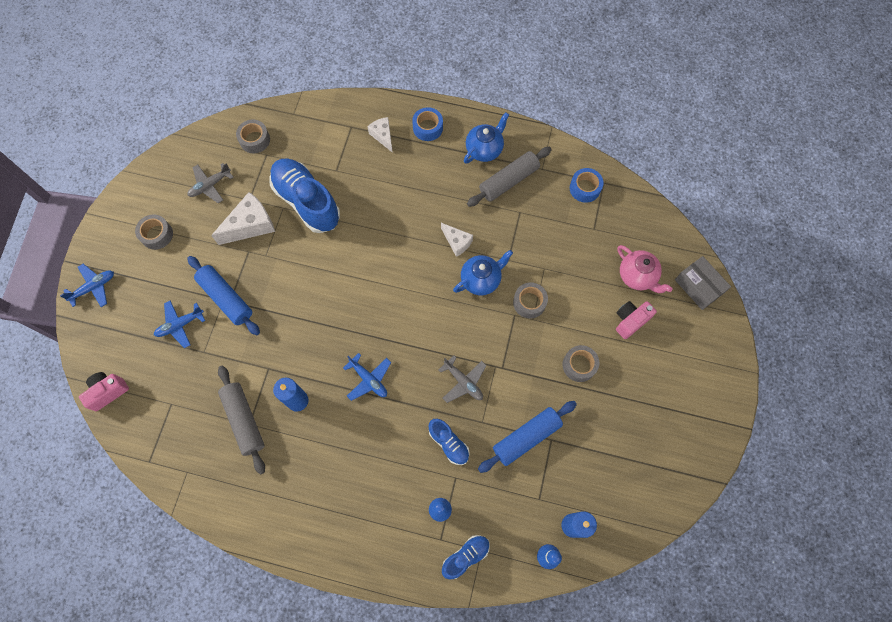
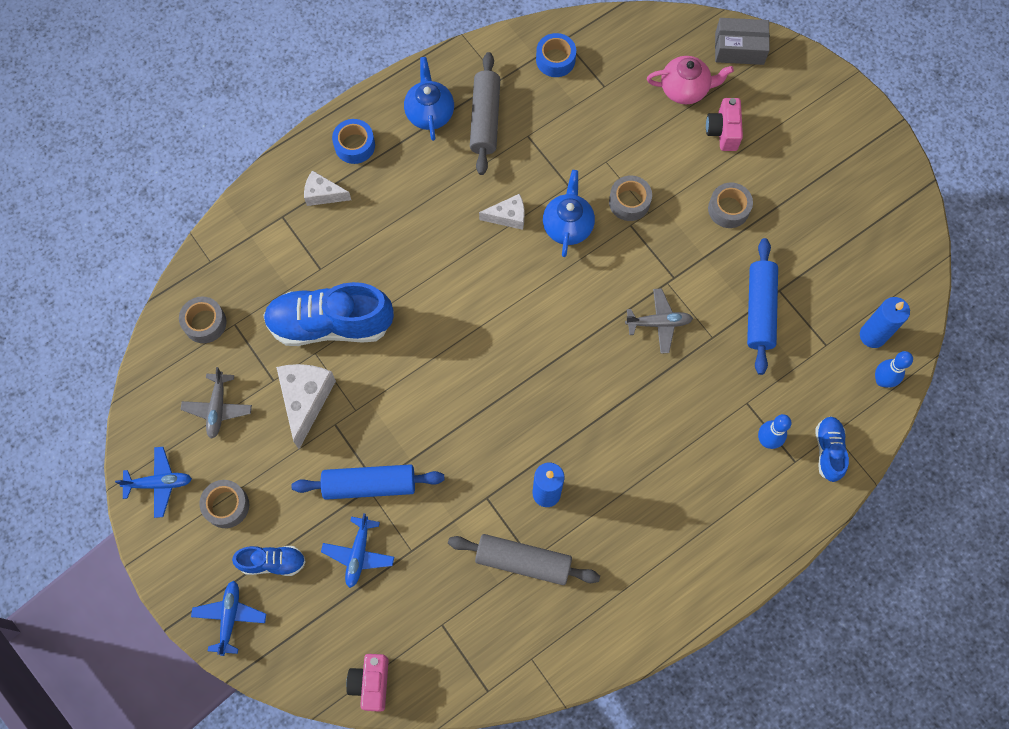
camera: 50 degrees left, 0 degrees up
blue plane [343,353,391,401] -> blue plane moved to [115,447,192,518]
blue shoe [428,419,470,465] -> blue shoe moved to [232,546,306,576]

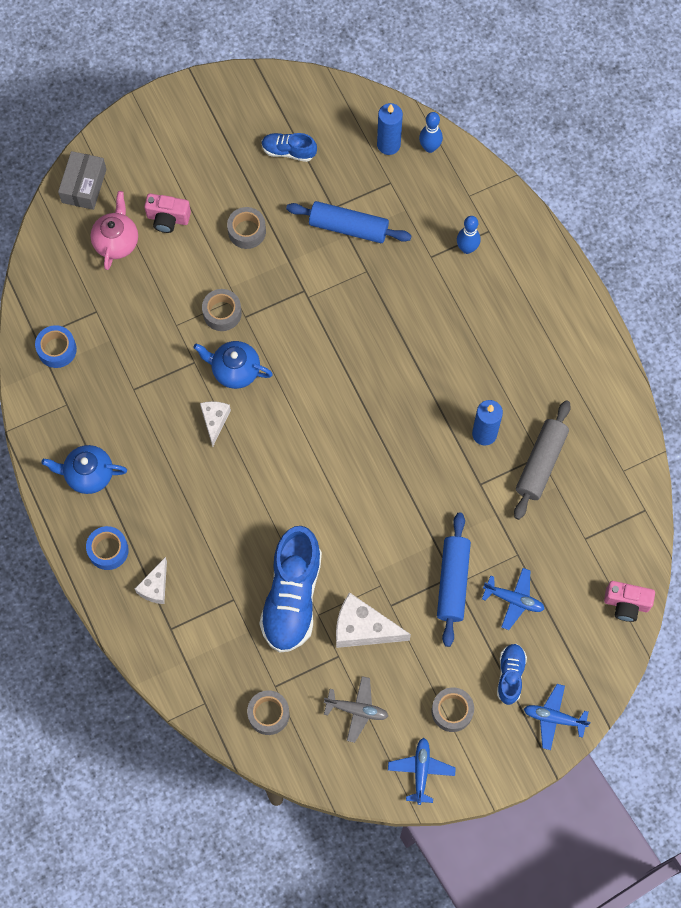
camera: 80 degrees left, 0 degrees up
grey rolling pin [470,52,500,175] -> none
grey plane [625,288,693,354] -> none
blue shoe [816,416,849,482] -> blue shoe moved to [262,133,317,162]

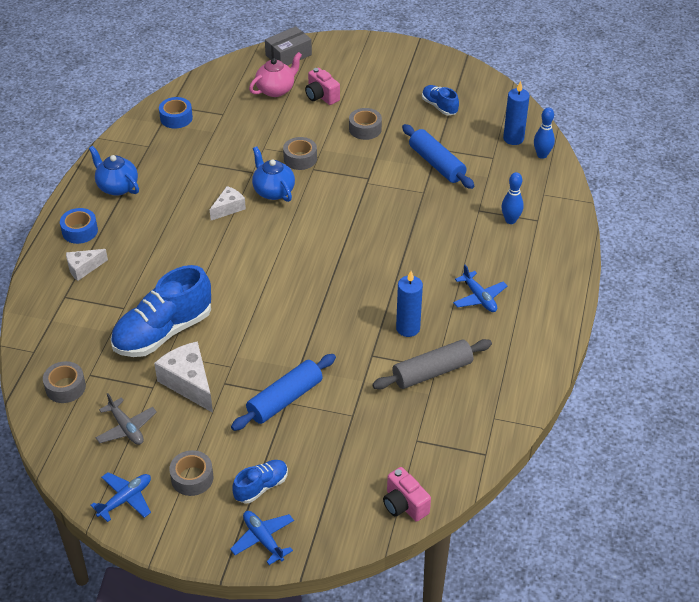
camera: 40 degrees right, 25 degrees down
blue plane [482,568,545,630] -> blue plane moved to [453,265,507,312]

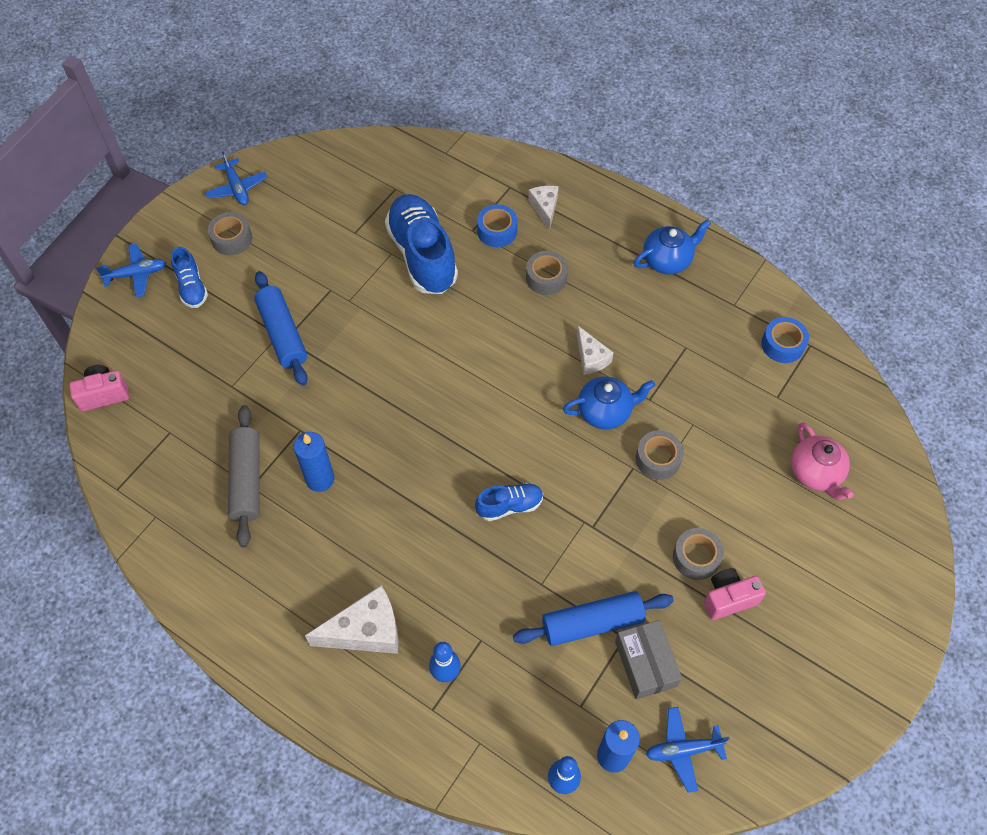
camera: 110 degrees right, 15 degrees up
grey tape [43,361,86,403] -> grey tape moved to [526,251,568,295]
blue tape [60,208,98,244] -> blue tape moved to [477,204,518,247]
grey plane [95,393,157,445] -> none
white cheese [154,341,213,413] -> white cheese moved to [305,585,398,654]
grey box [265,26,312,66] -> grey box moved to [615,620,682,699]
pink camera [305,68,340,105] -> pink camera moved to [704,568,766,620]
blue shoe [422,85,459,116] -> blue shoe moved to [475,483,543,521]
blue plane [453,265,507,312] -> blue plane moved to [646,707,730,793]

